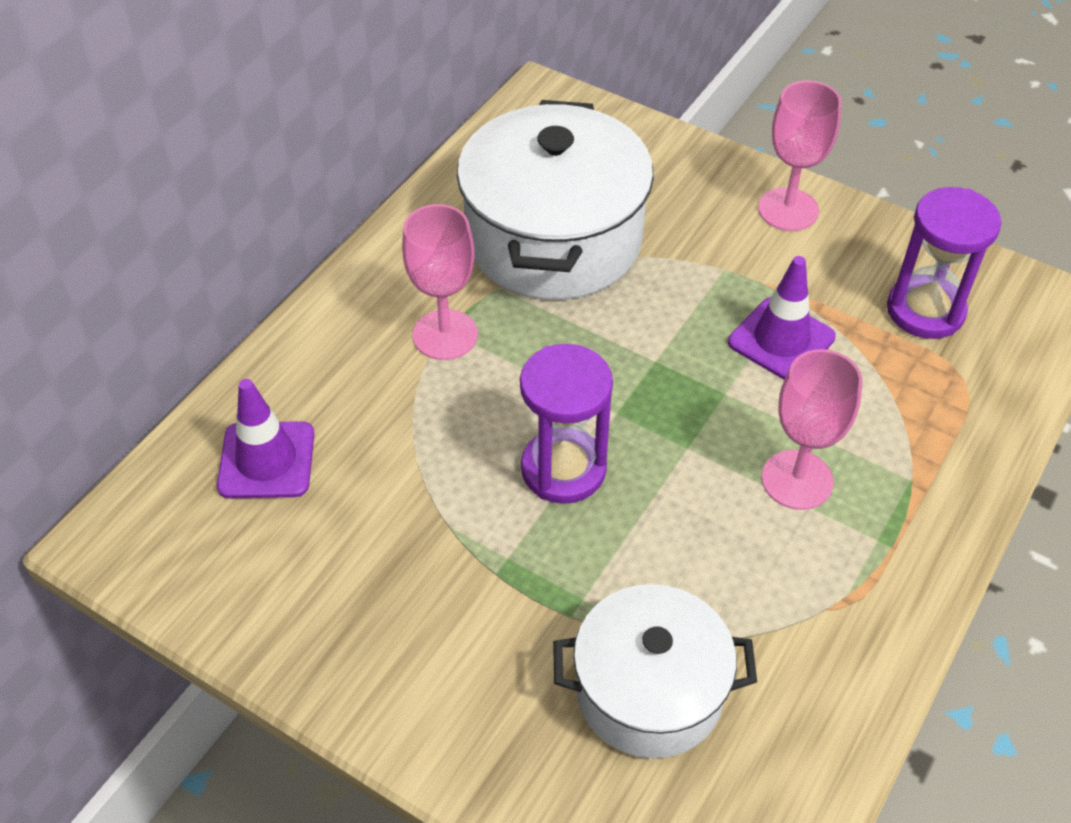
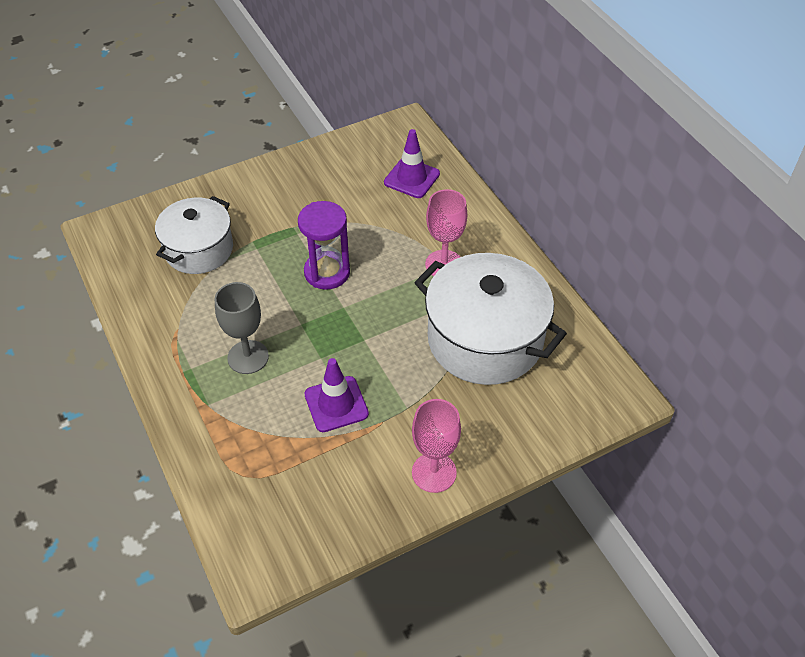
camera: 120 degrees right, 0 degrees up
pink goblet [762,349,863,510] -> grey goblet [215,282,269,374]
purple hourglass [887,187,1001,339] -> none

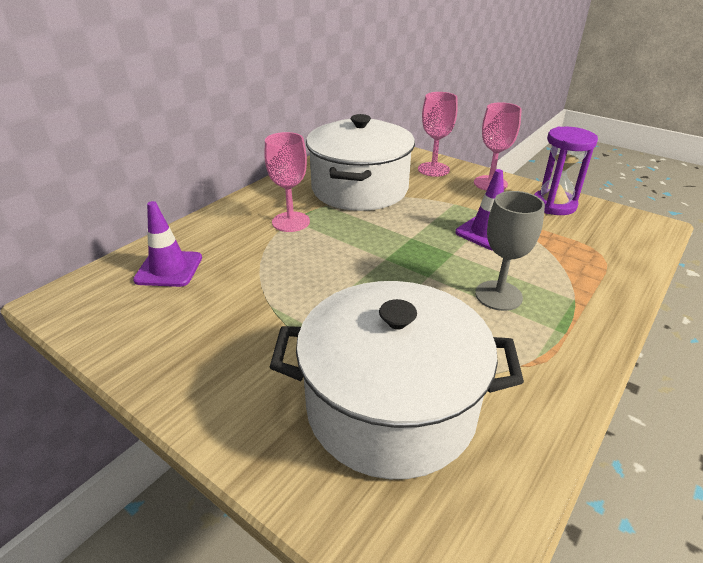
camera: 115 degrees left, 15 degrees down
white pot [155,196,233,274] -> white pot [270,281,524,479], size x1.55
purple hourglass [298,201,350,290] -> purple hourglass moved to [534,127,598,215]
none -> pink goblet [418,92,458,177]

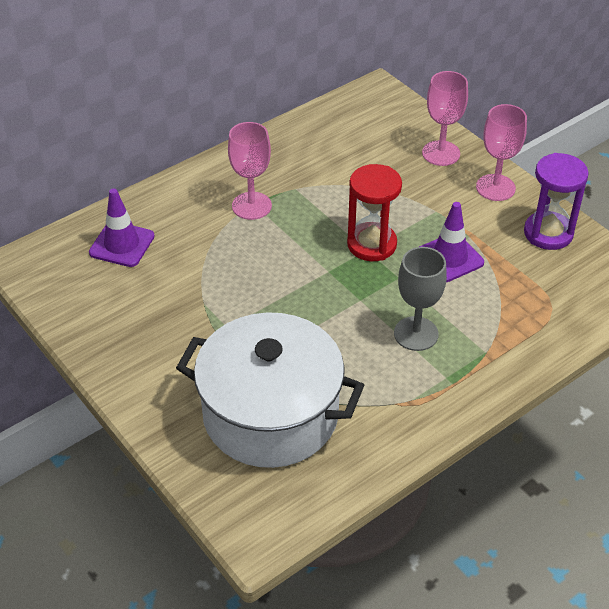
camera: 15 degrees right, 10 degrees up
white pot [306,114,415,211] -> none
none -> red hourglass [347,164,402,261]

